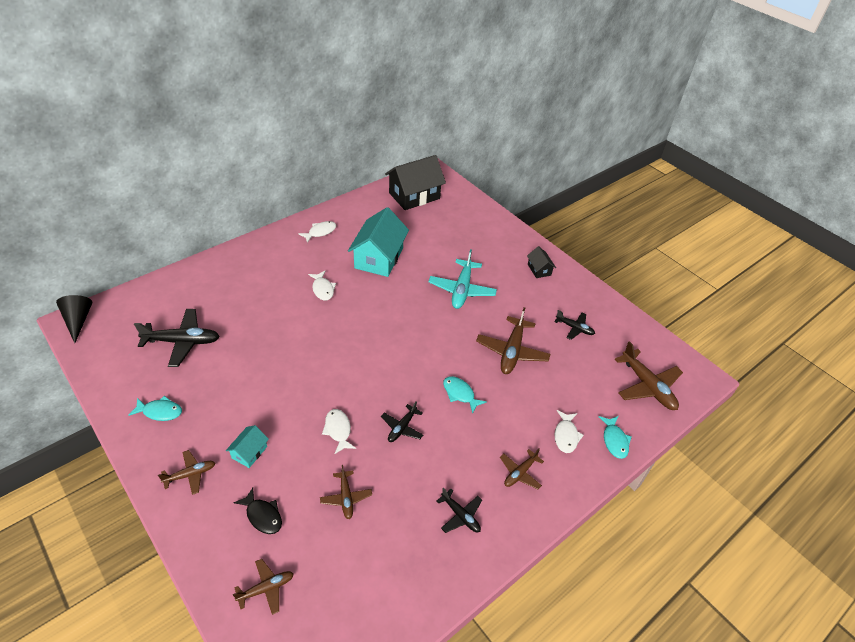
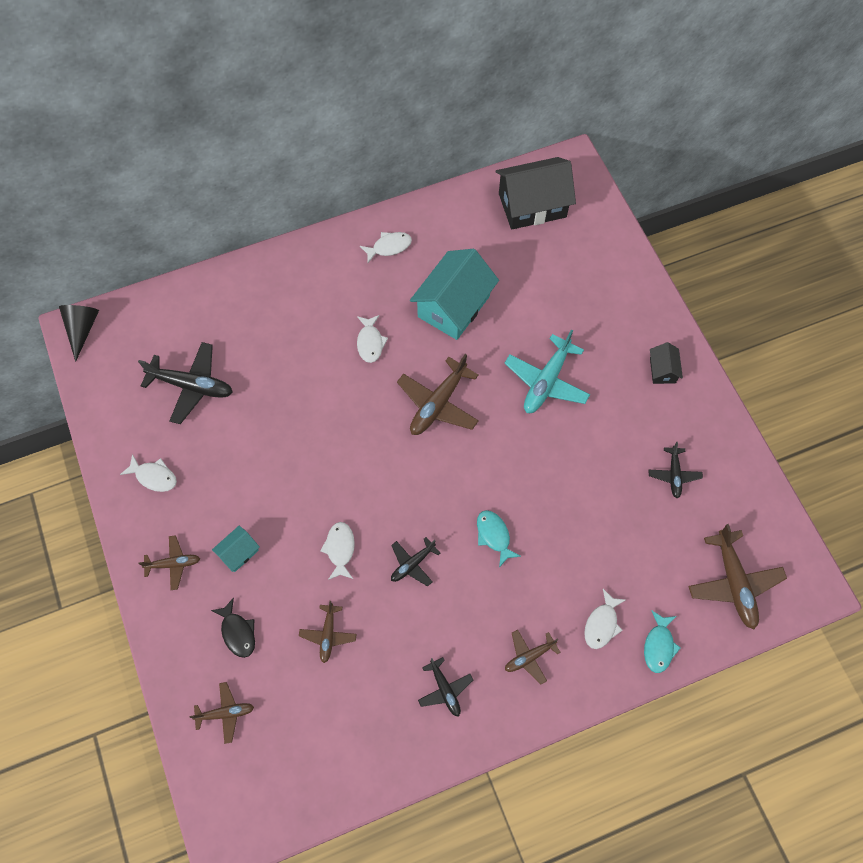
camera: 20 degrees right, 20 degrees up
turquoise fish [128,396,182,421] -> white fish [120,454,177,492]
brown plane [476,307,550,374] -> brown plane moved to [397,354,479,435]
black plane [554,310,595,340] -> black plane turned 45 degrees clockwise [648,442,703,498]

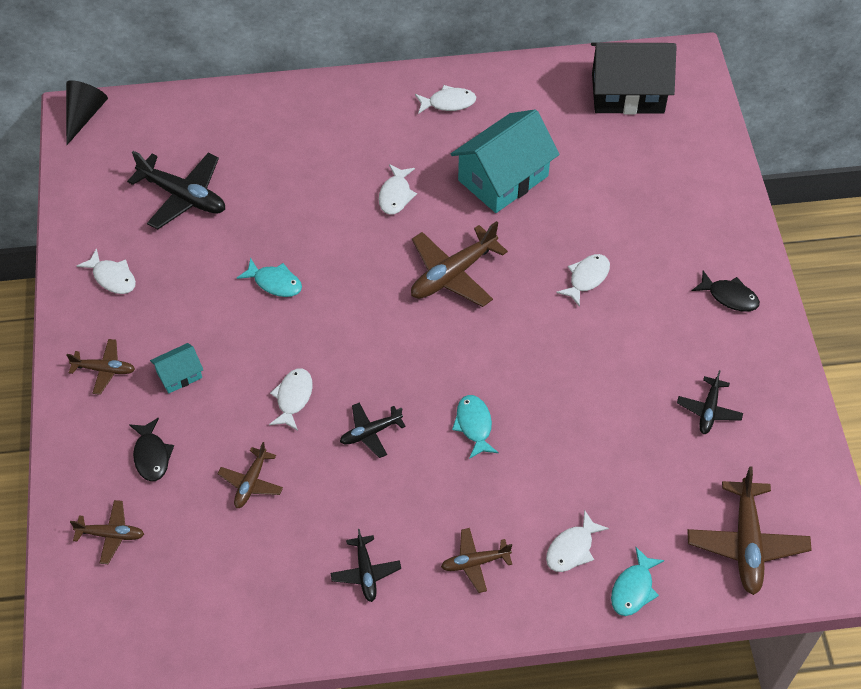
camera: 15 degrees right, 10 degrees down
turquoise plane [505,330,590,413] -> white fish [556,254,610,307]
black house [650,342,683,384] -> black fish [692,271,760,312]
none -> turquoise fish [237,258,302,297]

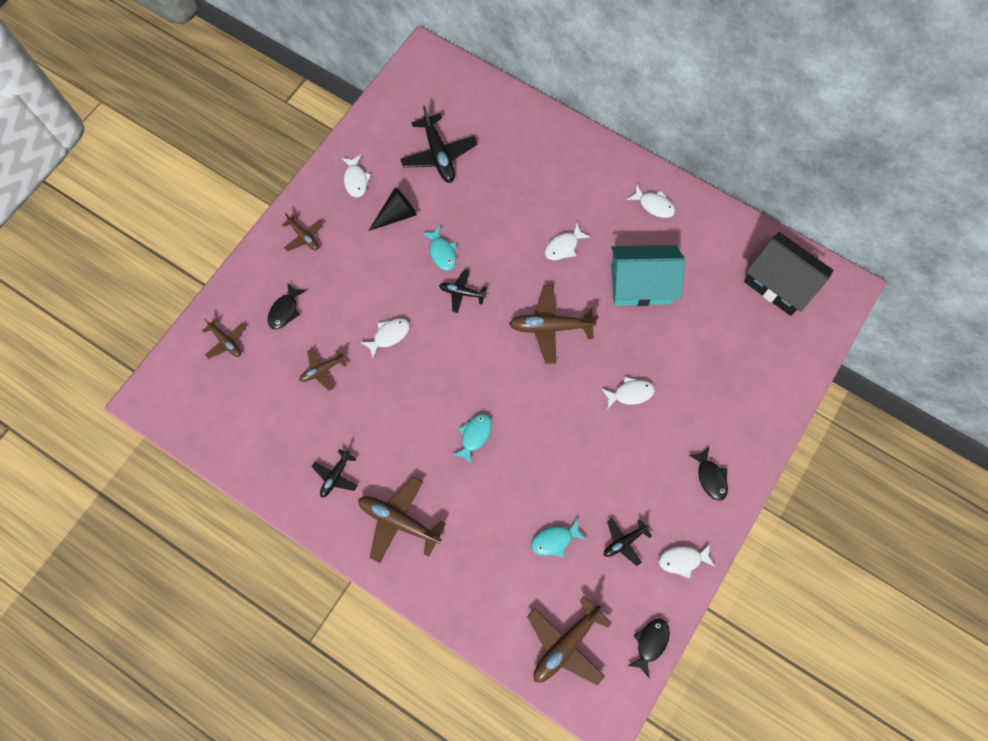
camera: 40 degrees right, 15 degrees up
black cone [66,80,108,146] -> black cone moved to [368,187,417,231]
turquoise house [150,343,203,393] -> none
black plane [340,403,406,458] -> black plane moved to [439,269,487,313]
brown plane [441,528,512,593] -> brown plane [358,477,446,563], size x1.75
white fish [546,510,609,572] -> white fish moved to [659,543,715,578]
turquoise fish [611,547,665,616] -> turquoise fish moved to [531,518,587,557]
none -> black fish [628,618,670,678]

